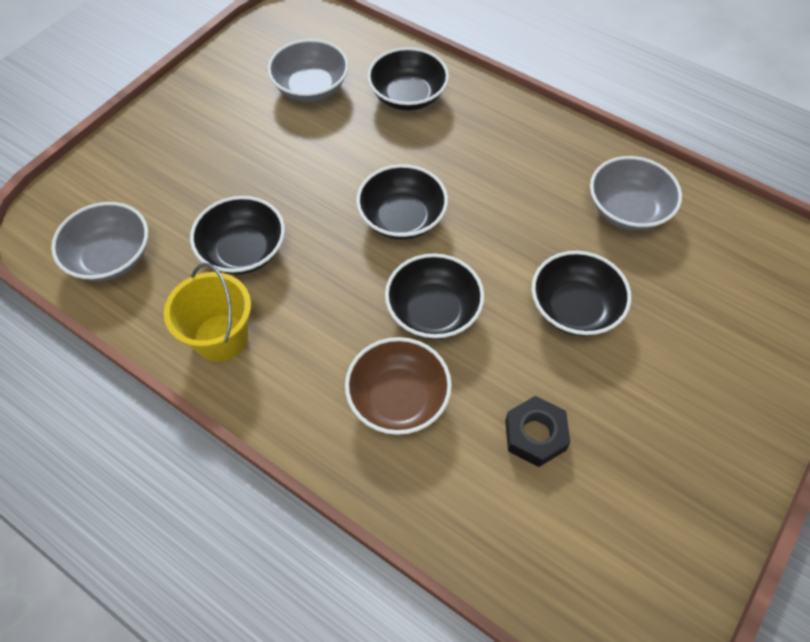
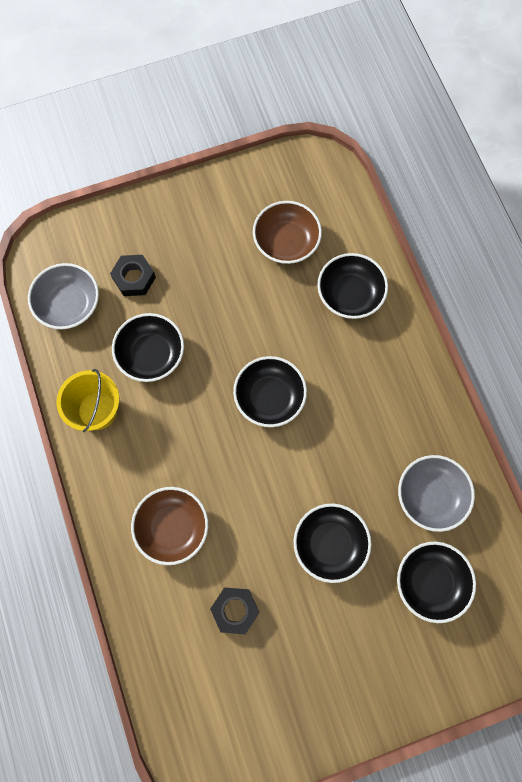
camera: 35 degrees right, 15 degrees up
grey bowl [268,39,349,101] -> brown bowl [253,201,322,264]
black bowl [385,253,484,339] -> black bowl moved to [397,542,476,623]
none -> black nut [110,255,156,296]

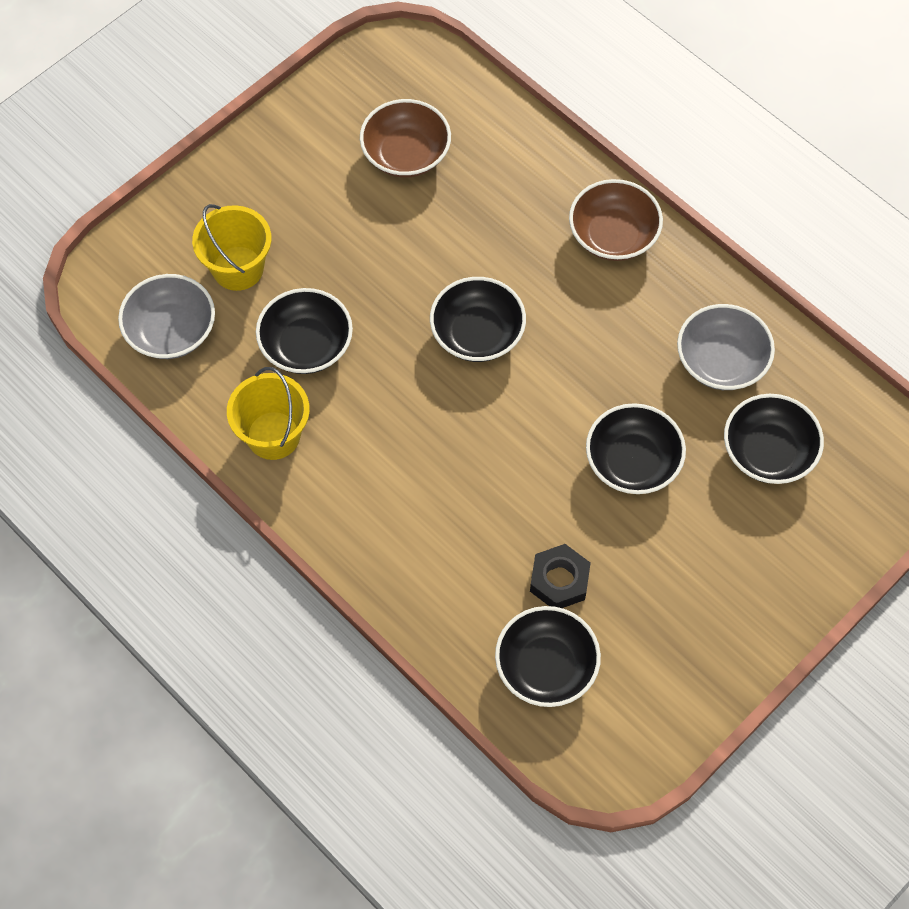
camera: 25 degrees left, 10 degrees down
black nut [110,255,156,296] -> yellow bucket [192,204,271,291]
brown bowl [131,487,208,565] -> brown bowl moved to [569,179,663,261]
black bowl [317,253,388,319] -> black bowl moved to [495,606,601,707]

